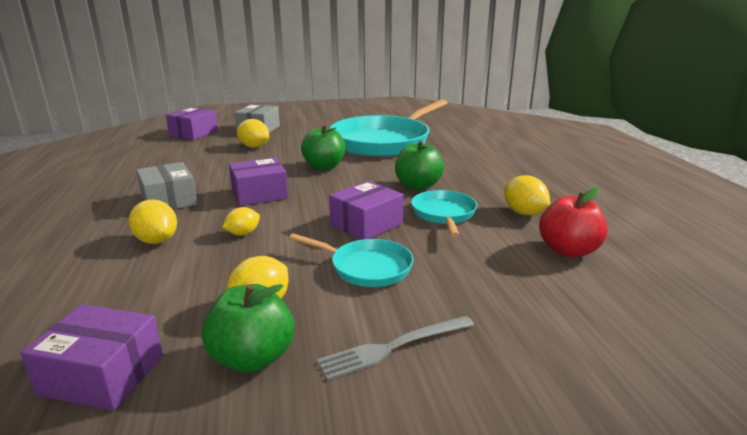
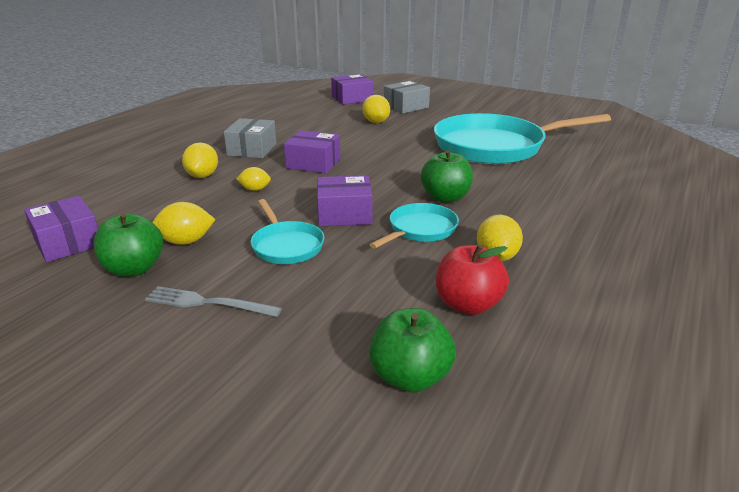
camera: 40 degrees right, 5 degrees up
green apple [301,124,346,170] -> green apple moved to [370,308,456,393]

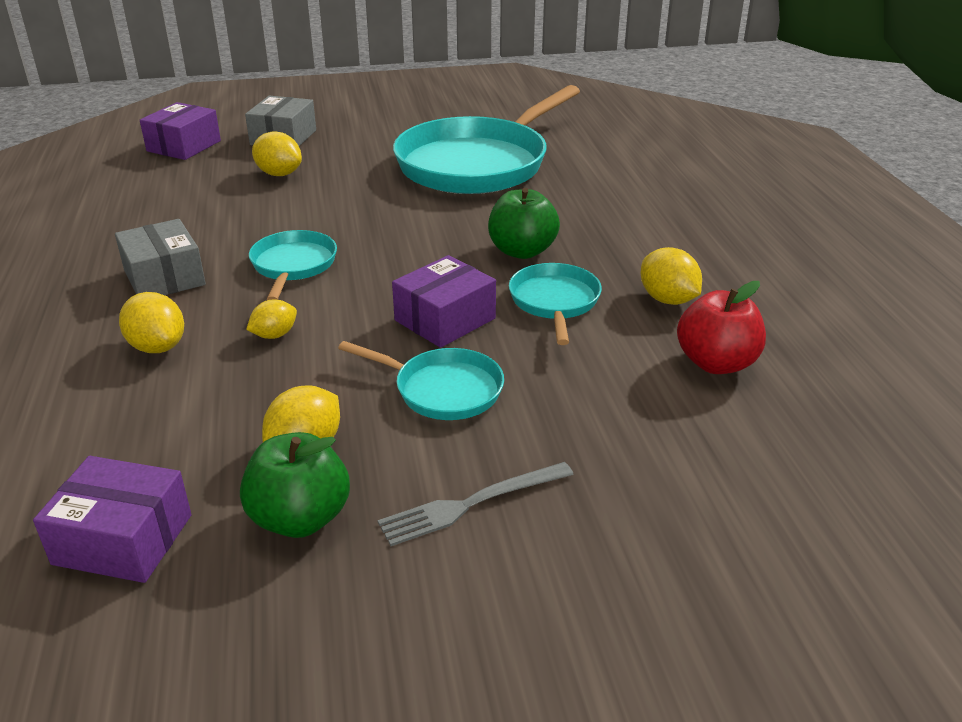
camera: 40 degrees left, 5 degrees up
purple box [284,130,340,174] -> turquoise pan [249,230,337,300]
green apple [370,308,456,393] -> none

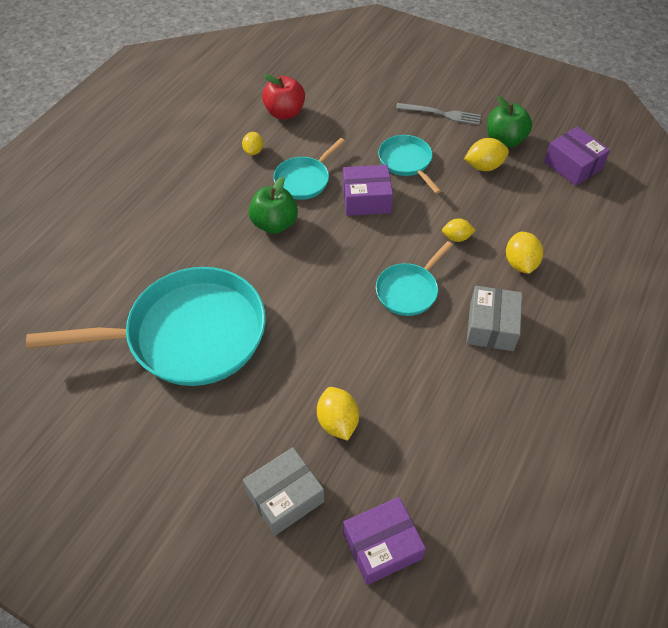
camera: 140 degrees left, 20 degrees up
yellow lemon [640,247,702,305] -> yellow lemon [242,132,263,155], size x0.66

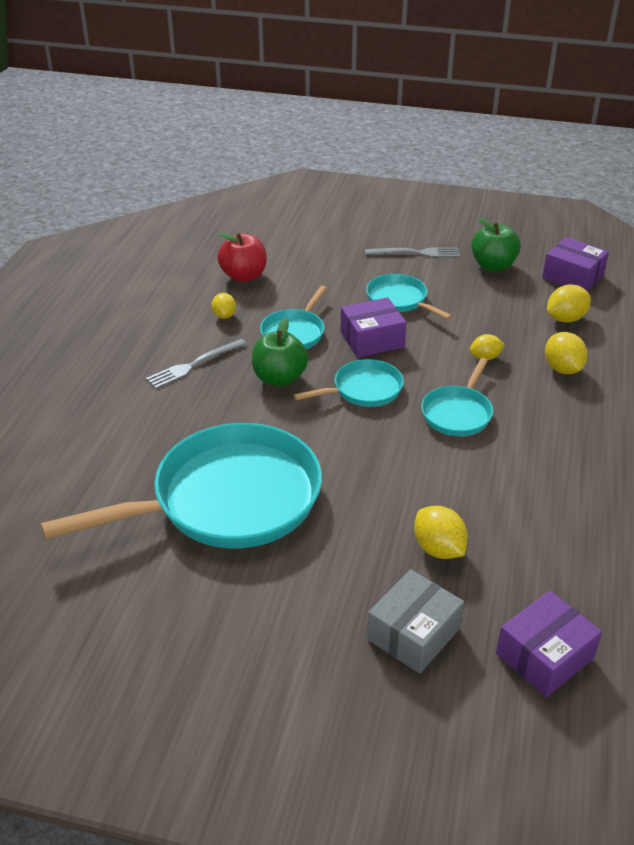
camera: 15 degrees left, 15 degrees down
yellow lemon [464,138,509,171] -> yellow lemon moved to [547,284,591,323]
grey box [467,286,522,351] -> none
none -> grey fork [146,339,247,389]
none -> turquoise pan [294,359,404,407]

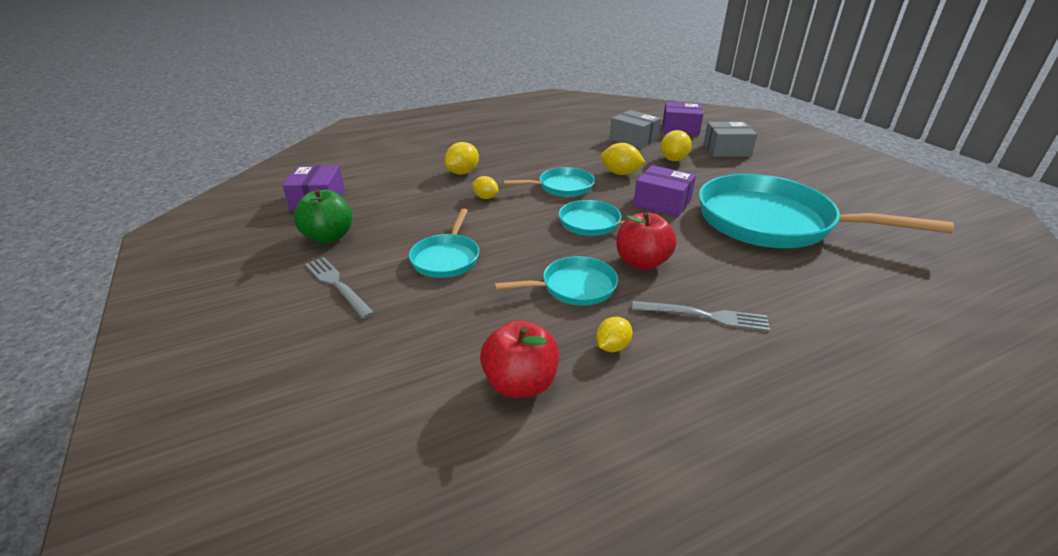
camera: 130 degrees left, 5 degrees down
green apple [252,318,308,386] -> red apple [616,212,677,270]
purple box [341,297,406,357] -> purple box moved to [633,165,696,217]
yellow lemon [547,284,591,323] -> yellow lemon moved to [600,143,646,175]
none -> grey box [609,110,661,149]

